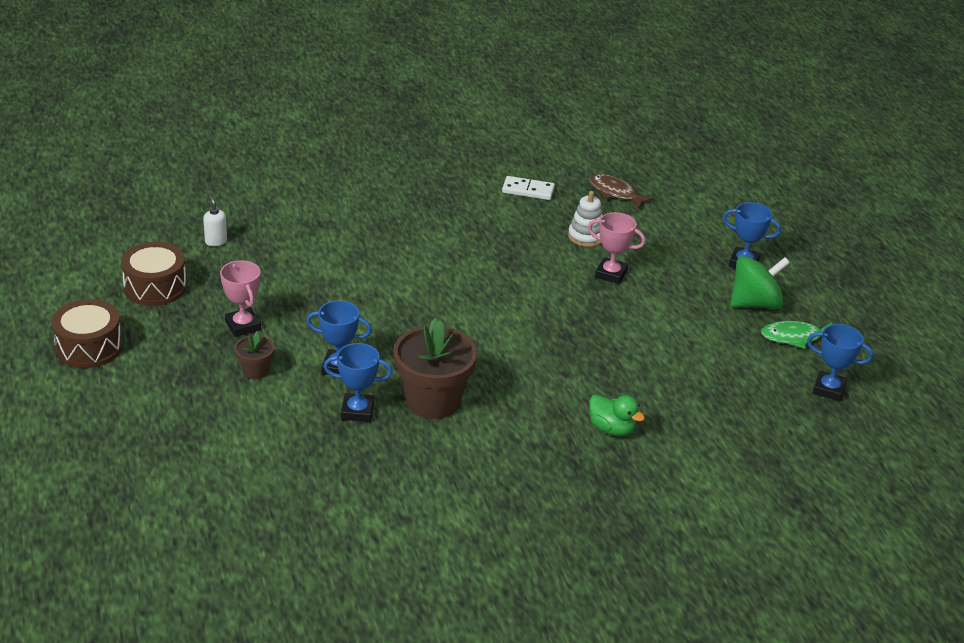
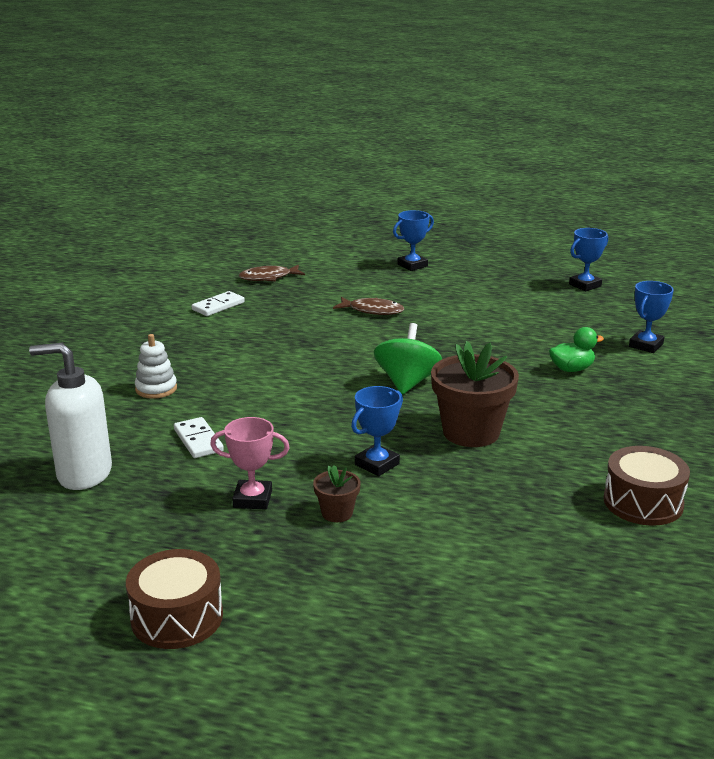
camera: 55 degrees left, 10 degrees down
brown drum [121,242,187,306] -> brown drum moved to [603,446,690,526]
white soap dispenser [203,195,227,246] -> white soap dispenser [29,343,112,490], size x2.32
blue trophy [324,343,393,422] -> blue trophy moved to [629,281,674,353]
white stacking toy [568,191,603,247] -> white stacking toy moved to [135,334,177,399]
pink trophy [588,212,646,284] -> brown fish [333,297,404,315]
green spinning top [730,256,790,309] -> green spinning top moved to [374,323,442,395]
green fish [761,321,832,349] -> none
none -> white domino [174,417,224,458]

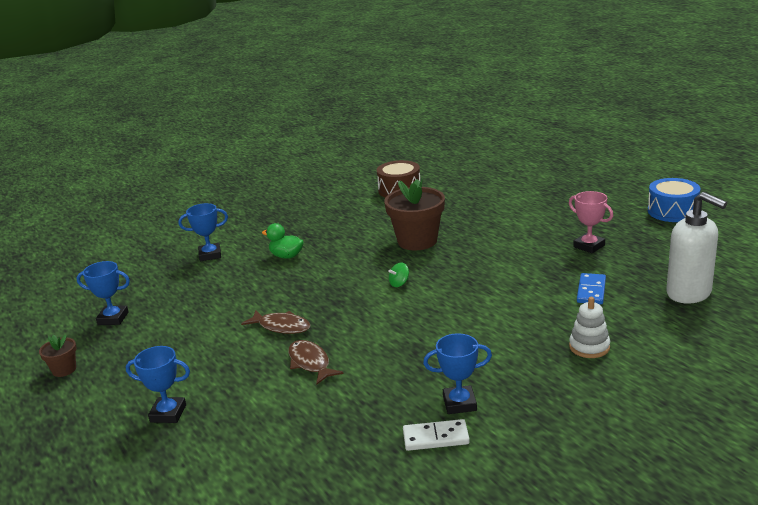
camera: 135 degrees left, 0 degrees up
brown drum [126,549,223,649] -> blue drum [648,178,701,222]
white domino [174,417,224,458] -> blue domino [577,273,606,304]
brown fish [239,265,305,281] -> brown fish moved to [241,310,311,334]
brown flower pot [313,465,361,522] -> brown flower pot moved to [39,334,77,377]
blue trophy [351,386,403,476] -> blue trophy moved to [423,333,492,414]
green spinning top [374,323,442,395] -> green spinning top [388,263,409,287], size x0.45

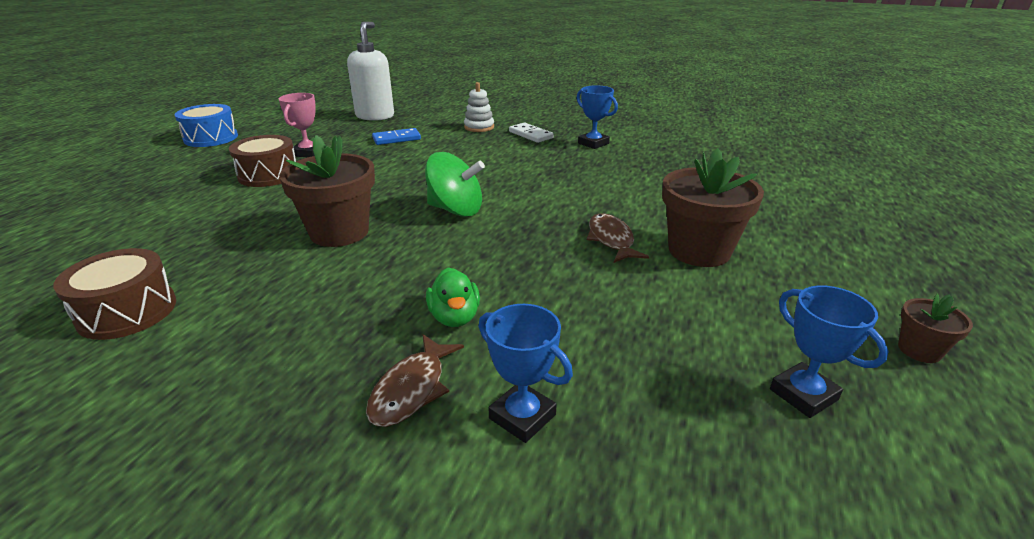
camera: 130 degrees left, 5 degrees up
blue trophy [126,346,190,423] -> none
brown fish [288,340,344,384] -> brown fish moved to [366,334,464,427]
green spinning top [388,263,409,287] -> green spinning top [425,152,485,217], size x2.23
white domino [403,419,470,451] -> white domino moved to [509,123,554,143]
none -> brown drum [229,135,296,187]
none -> brown flower pot [662,148,764,267]

